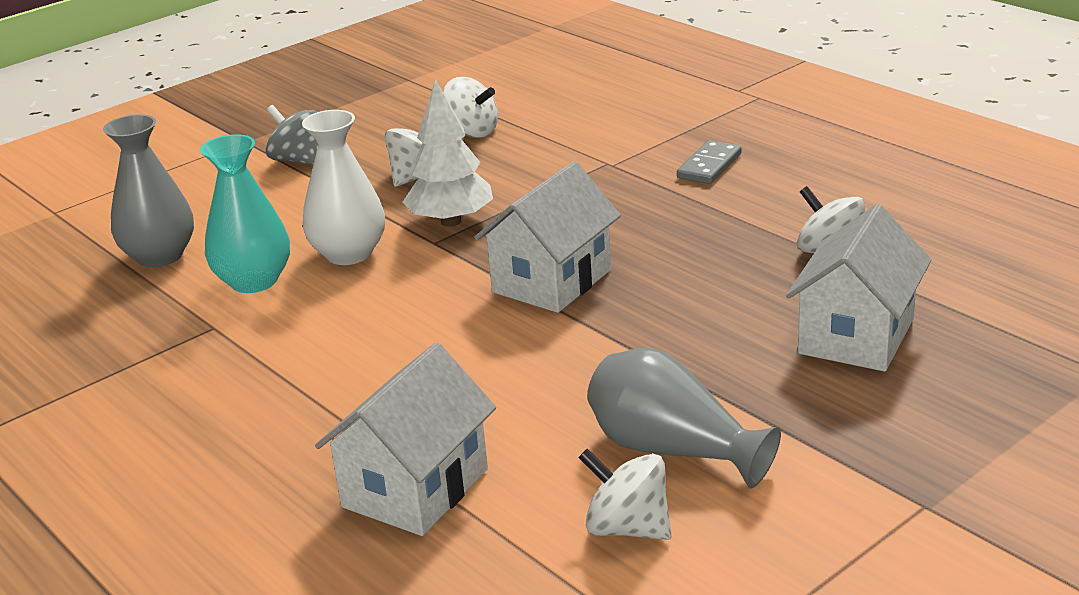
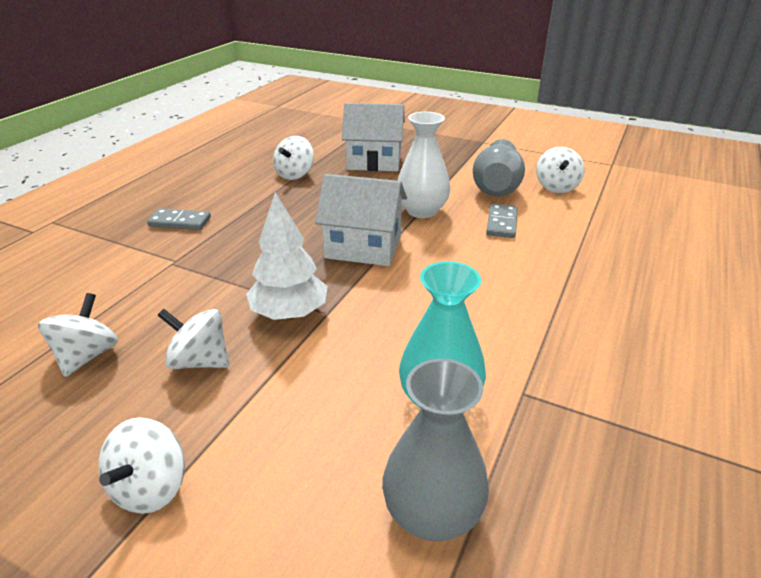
camera: 115 degrees left, 5 degrees up
grey spinning top [266,105,318,165] -> white spinning top [98,417,185,514]
white vase [302,110,385,265] -> white vase moved to [398,112,450,218]
white house [315,343,496,536] -> none
none -> grey domino [486,204,517,238]

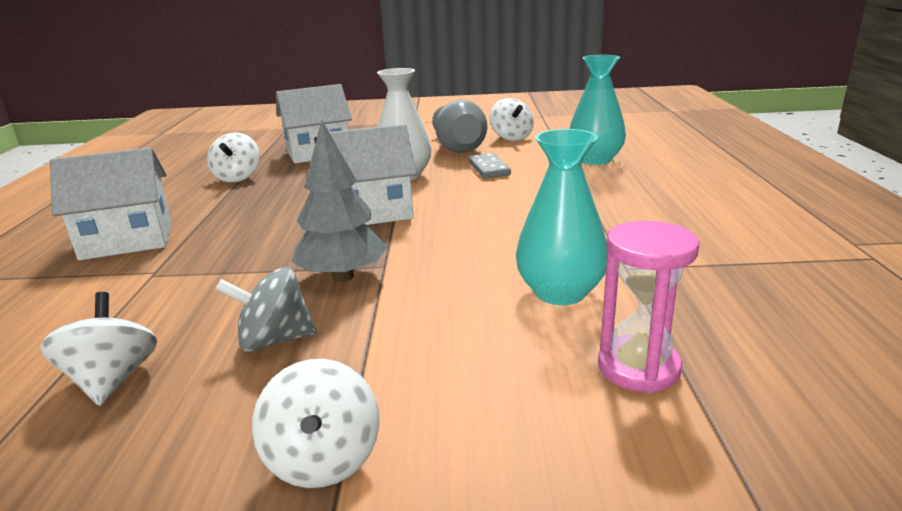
camera: 25 degrees left, 10 degrees down
grey domino [147,208,211,230] -> white house [50,147,172,261]
white spinning top [157,309,229,369] -> grey spinning top [216,267,317,352]
white tree [246,192,327,320] -> grey tree [291,120,388,282]
grey vase [382,359,489,541] -> pink hourglass [598,221,699,393]
none -> turquoise vase [569,55,626,165]

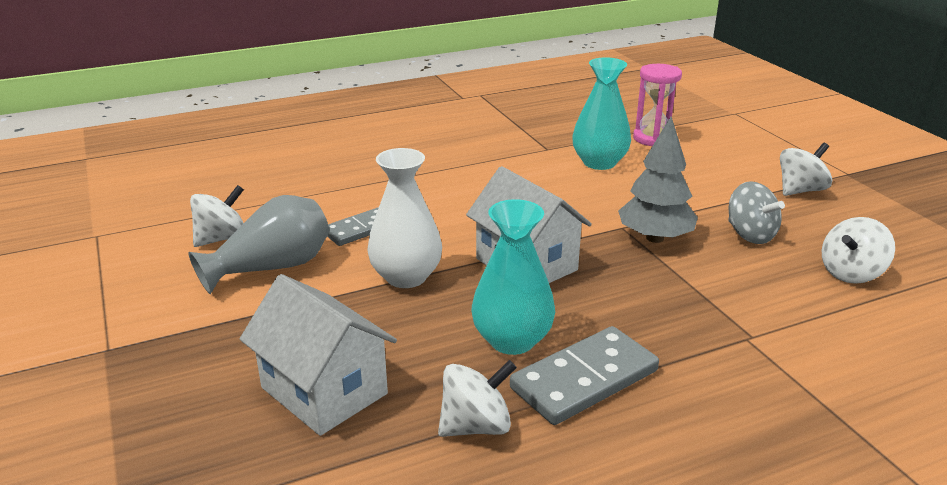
camera: 115 degrees left, 5 degrees up
white house [50,147,172,261] -> none
turquoise vase [569,55,626,165] -> turquoise vase moved to [472,199,555,355]
none -> grey domino [510,326,659,425]

